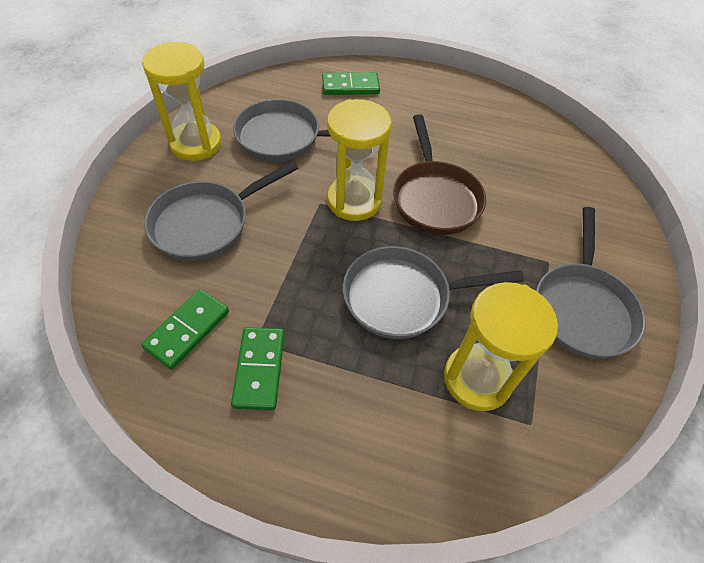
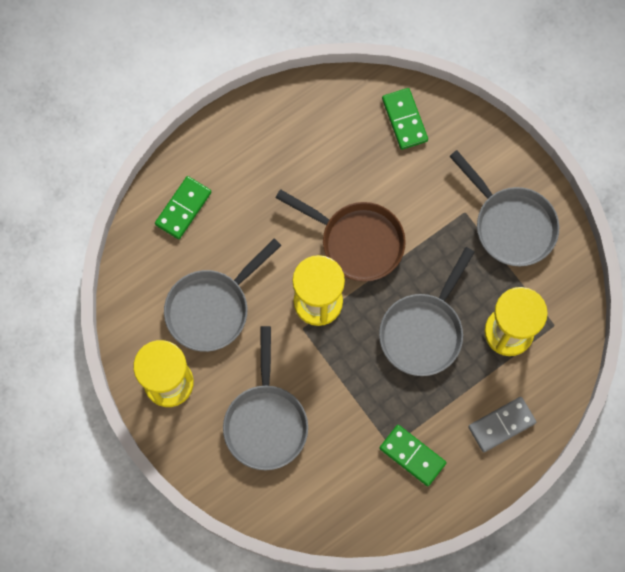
camera: 50 degrees left, 20 degrees up
green domino [141,289,229,370] -> green domino moved to [382,88,428,150]
none -> grey domino [468,397,536,452]

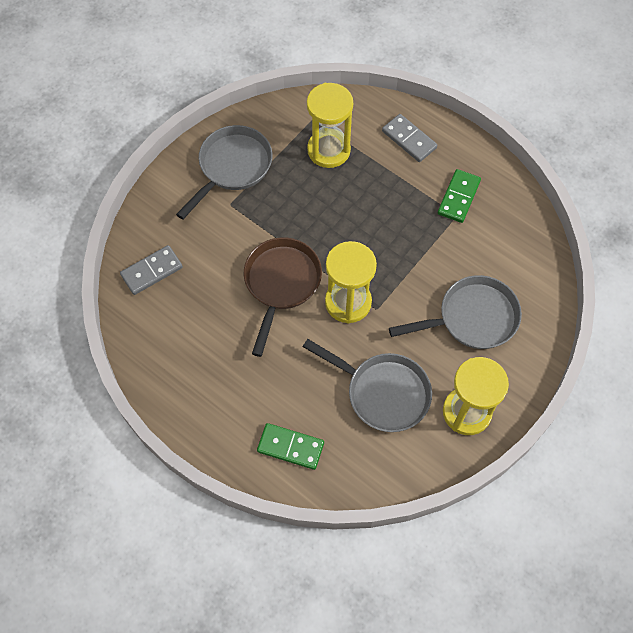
camera: 105 degrees left, 10 degrees down
grey pan [379,247,475,376] -> none
green domino [382,88,428,150] -> grey domino [120,245,183,295]

